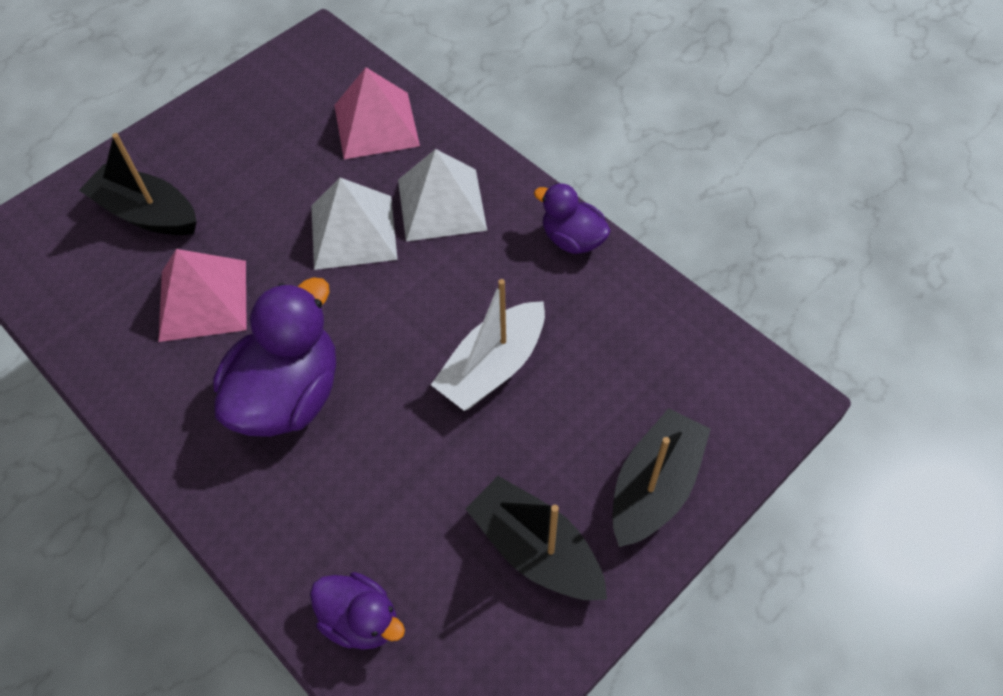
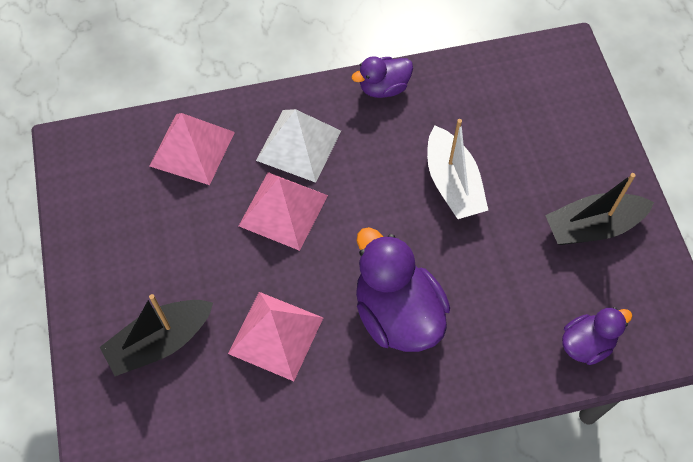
camera: 60 degrees left, 5 degrees up
white pyramid [311,178,398,270] -> pink pyramid [239,172,328,251]
black boat [612,408,711,547] -> none

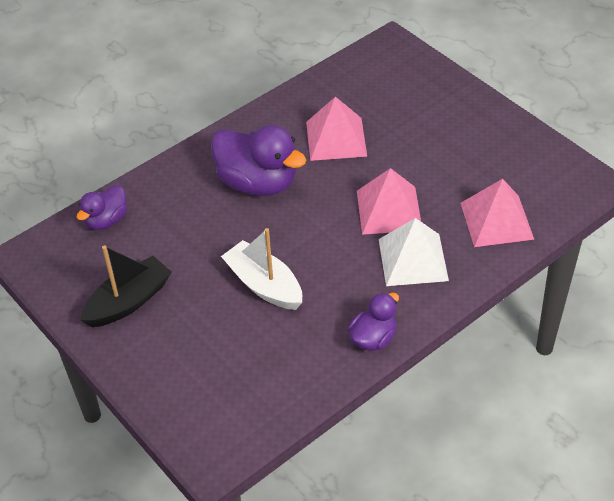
camera: 155 degrees right, 15 degrees down
black boat [100,294,213,376] -> none

